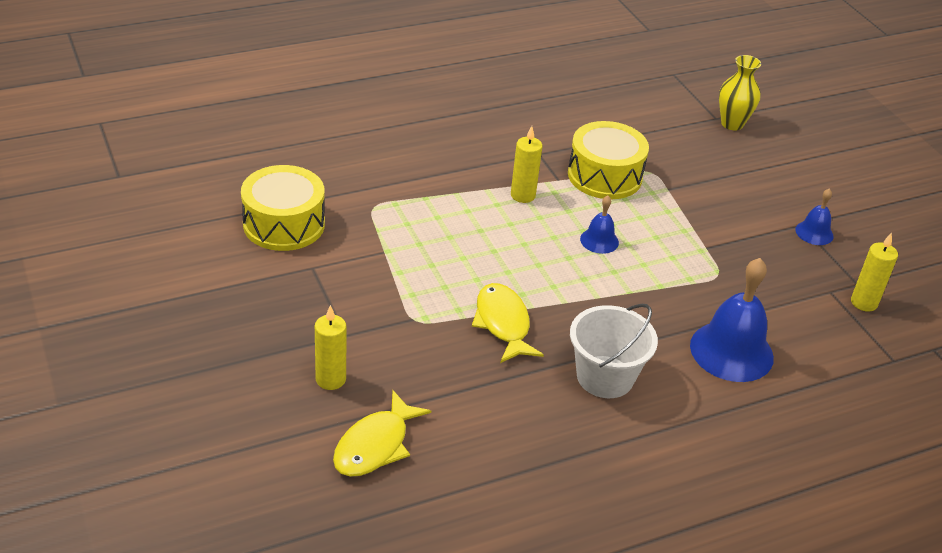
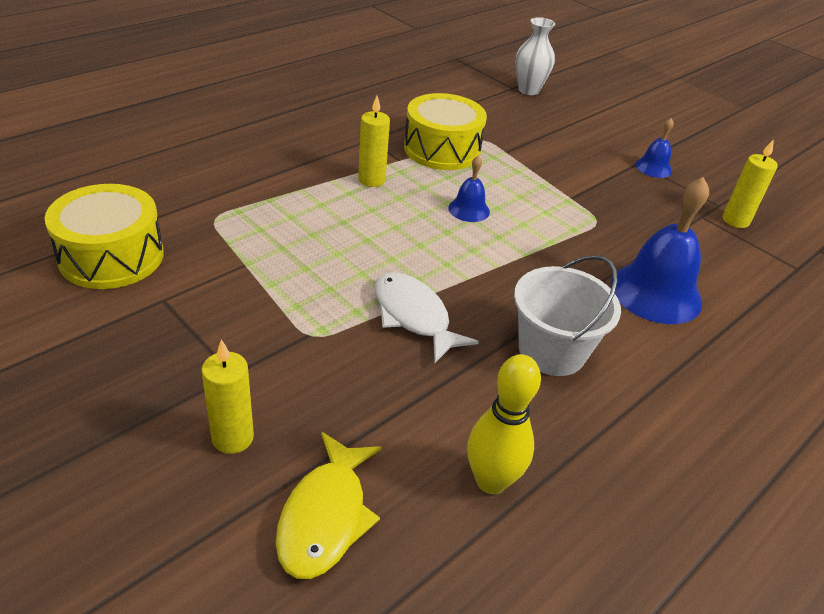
camera: 20 degrees left, 0 degrees up
yellow fish [472,283,544,363] -> white fish [375,272,479,363]
yellow vase [719,55,761,131] -> white vase [516,17,555,95]
none -> yellow bowling pin [467,354,541,494]

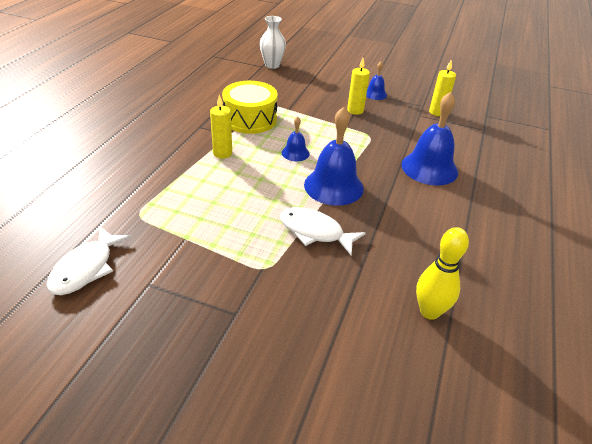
camera: 25 degrees left, 0 degrees up
yellow drum [45,184,164,289] -> white fish [46,226,131,295]
yellow candle [201,339,254,454] -> yellow candle moved to [347,58,370,115]
yellow fish [276,432,382,579] -> none
white bucket [514,255,621,376] -> none
none -> blue bell [304,107,364,206]

